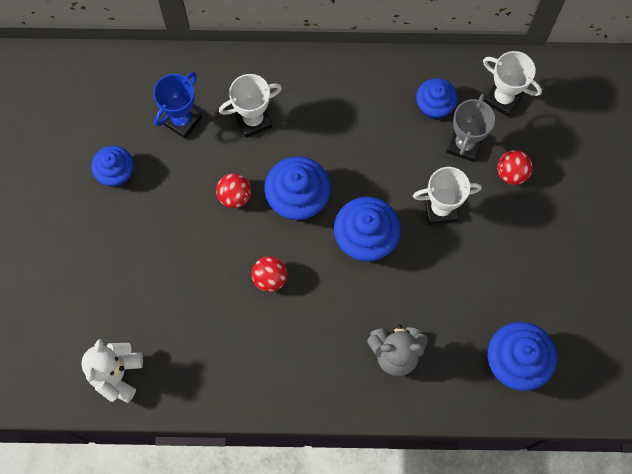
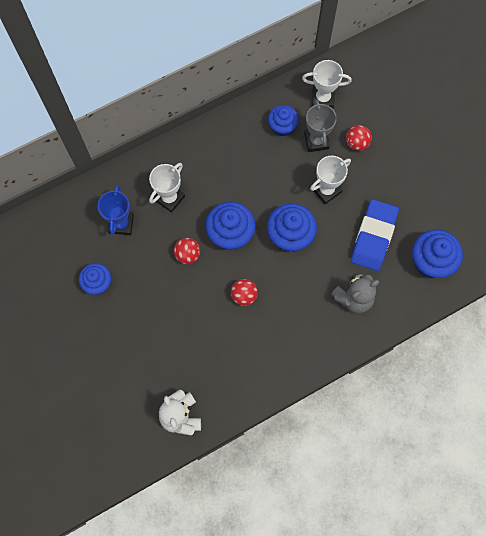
camera: 30 degrees left, 0 degrees up
none -> blue eraser [351,199,399,271]

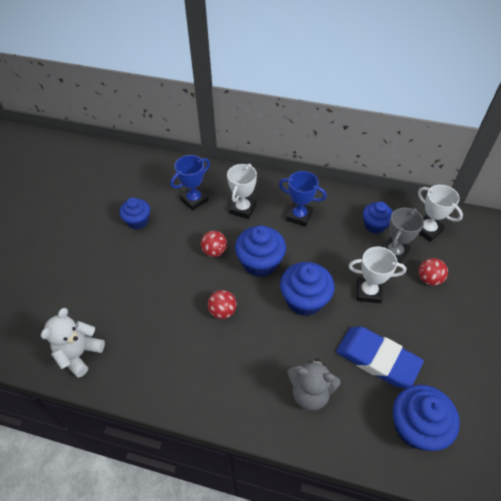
camera: 45 degrees right, 20 degrees down
white trophy [149,163,185,213] -> white trophy turned 60 degrees counterclockwise [227,164,257,219]
blue eraser [351,199,399,271] -> blue eraser turned 60 degrees clockwise [336,326,424,388]
none -> blue trophy [279,171,327,227]

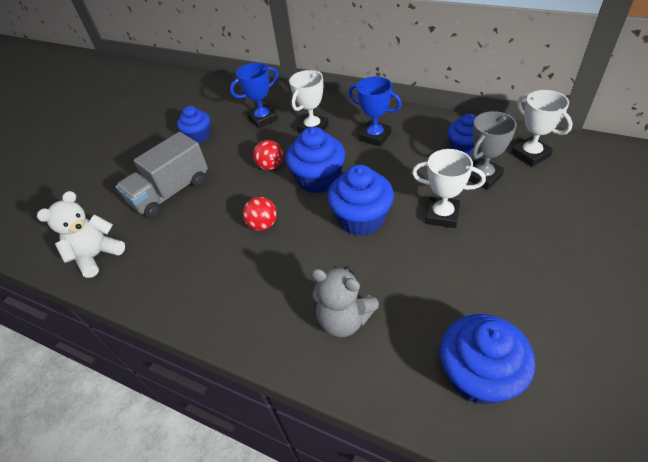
camera: 15 degrees right, 5 degrees down
blue eraser [336,326,424,388] -> none
red ball [419,258,448,286] -> none
none -> grey truck [116,132,208,218]

